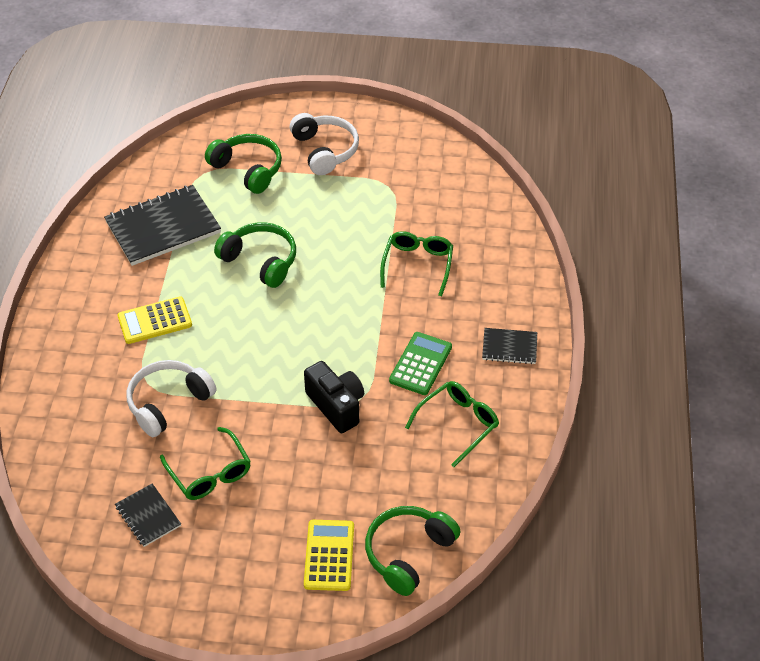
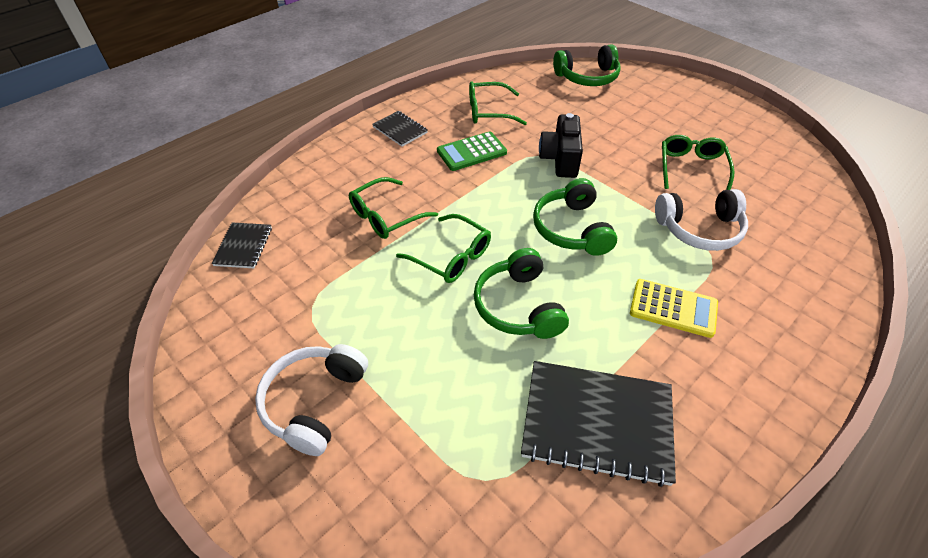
camera: 140 degrees left, 0 degrees up
black notebook [115,484,181,547] -> black notebook moved to [211,222,272,268]
green headphones [205,134,282,194] -> green headphones moved to [533,178,617,256]
yellow calculator [304,520,354,591] -> none
none -> green glasses [396,214,491,283]

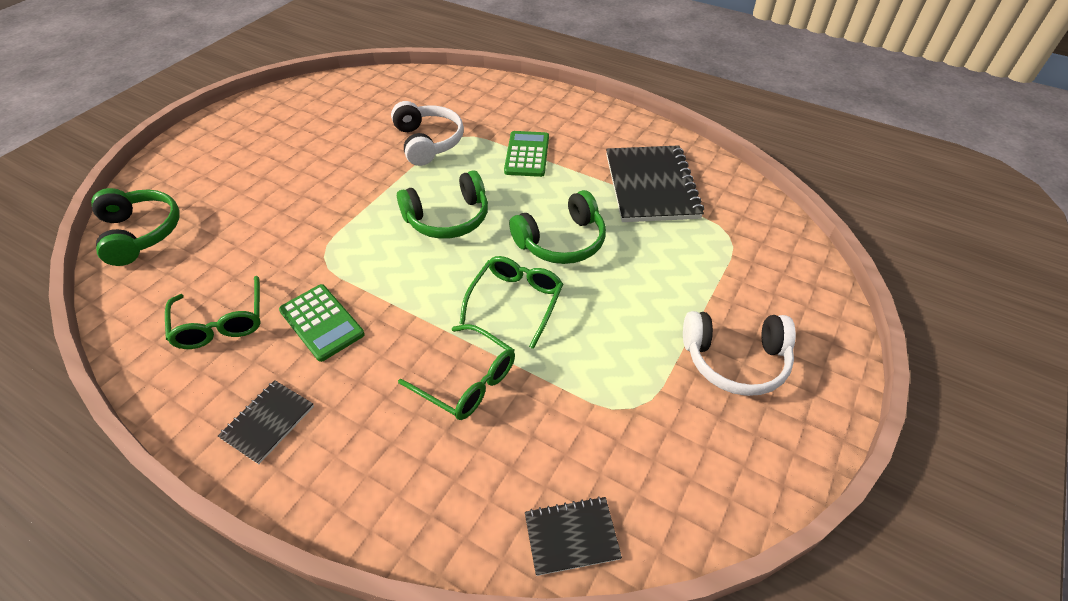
camera: 105 degrees left, 0 degrees up
black camera [539,113,583,178] -> none
yellow calculator [630,279,718,338] -> green calculator [504,131,549,177]
green glasses [662,135,735,190] -> none

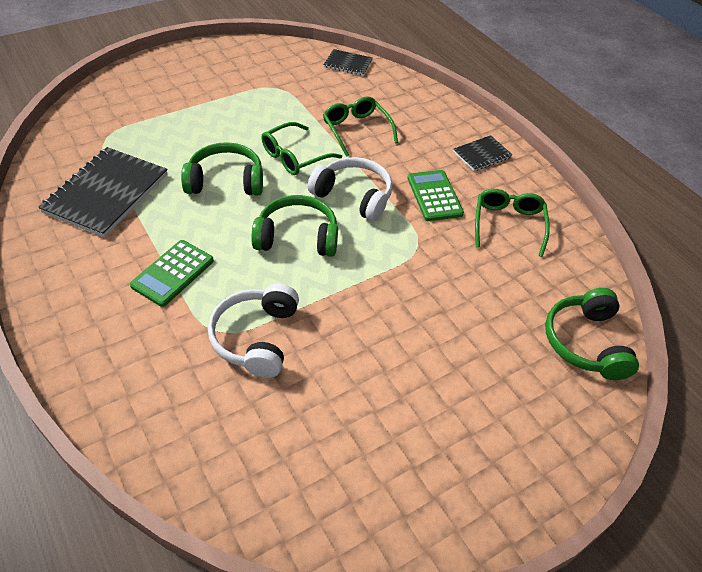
camera: 155 degrees left, 0 degrees up
white headphones [683,311,796,396] -> white headphones moved to [308,157,393,221]

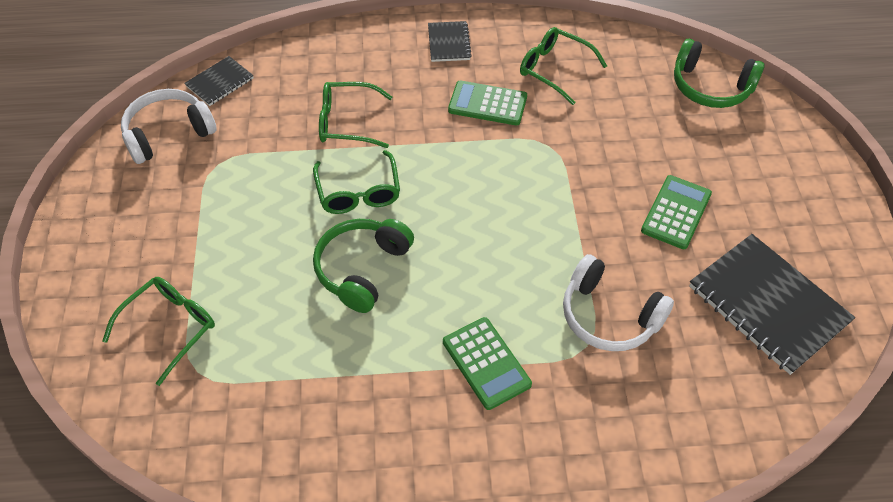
camera: 60 degrees left, 5 degrees up
black notebook [38,147,168,238] -> black notebook moved to [689,234,855,375]
green headphones [251,195,338,257] -> none
white headphones [308,157,393,221] -> white headphones moved to [121,89,217,164]
none -> green glasses [102,277,215,386]
none -> green calculator [641,175,712,249]

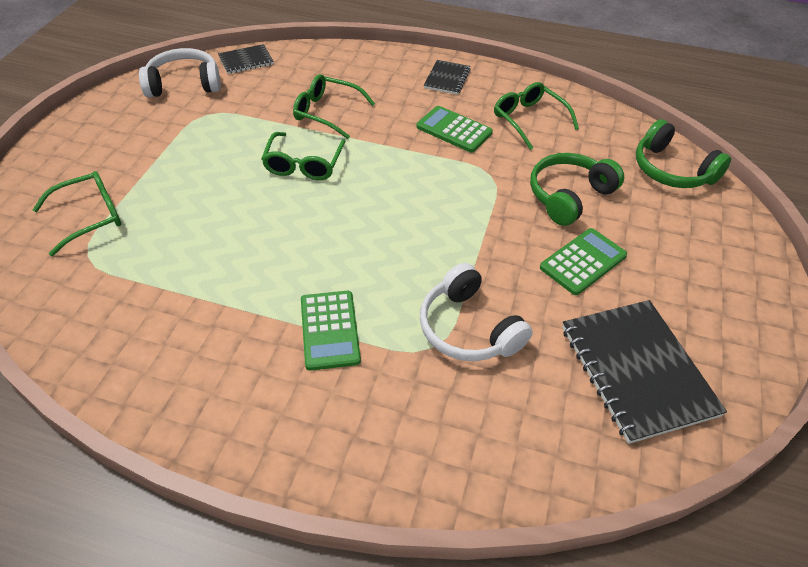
camera: 20 degrees right, 5 degrees down
green headphones [313,219,414,313] -> green headphones moved to [530,153,624,226]

